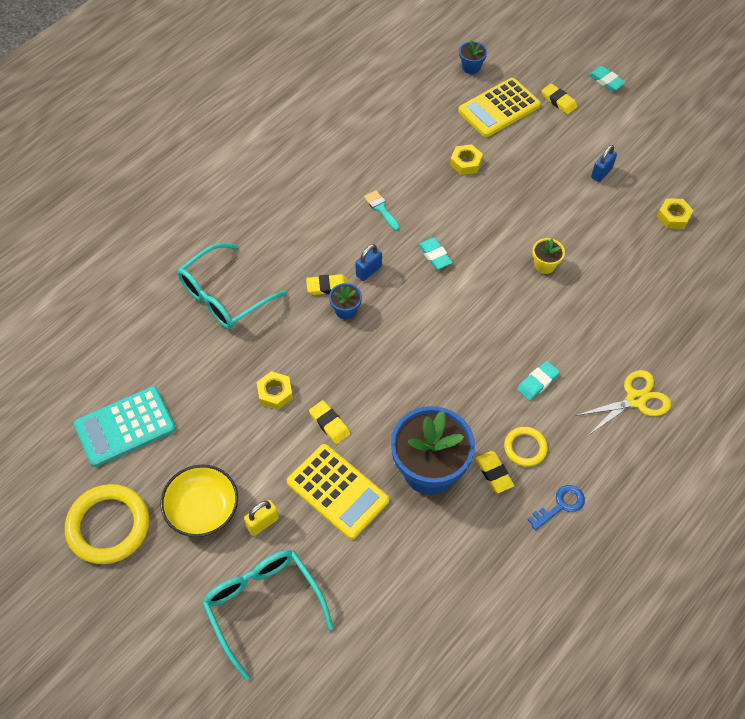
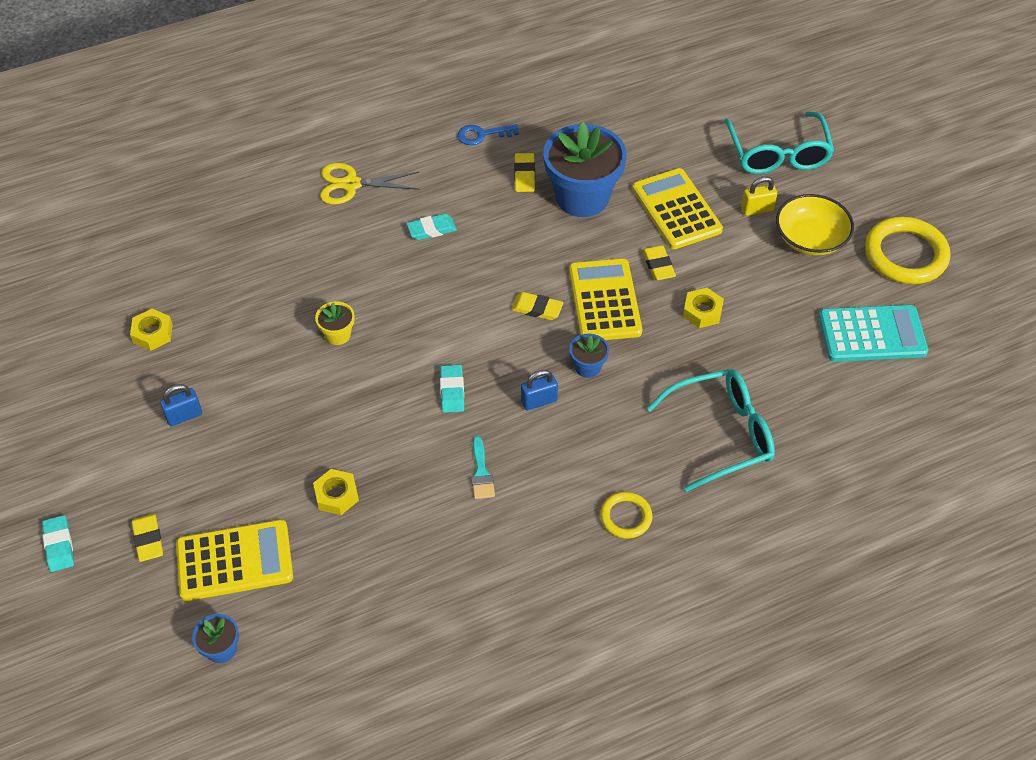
camera: 155 degrees left, 5 degrees down
yellow eraser [306,274,348,295] -> yellow eraser moved to [511,292,563,320]
yellow ring [504,427,548,467] -> yellow ring moved to [600,492,652,539]
none -> yellow calculator [569,258,642,340]

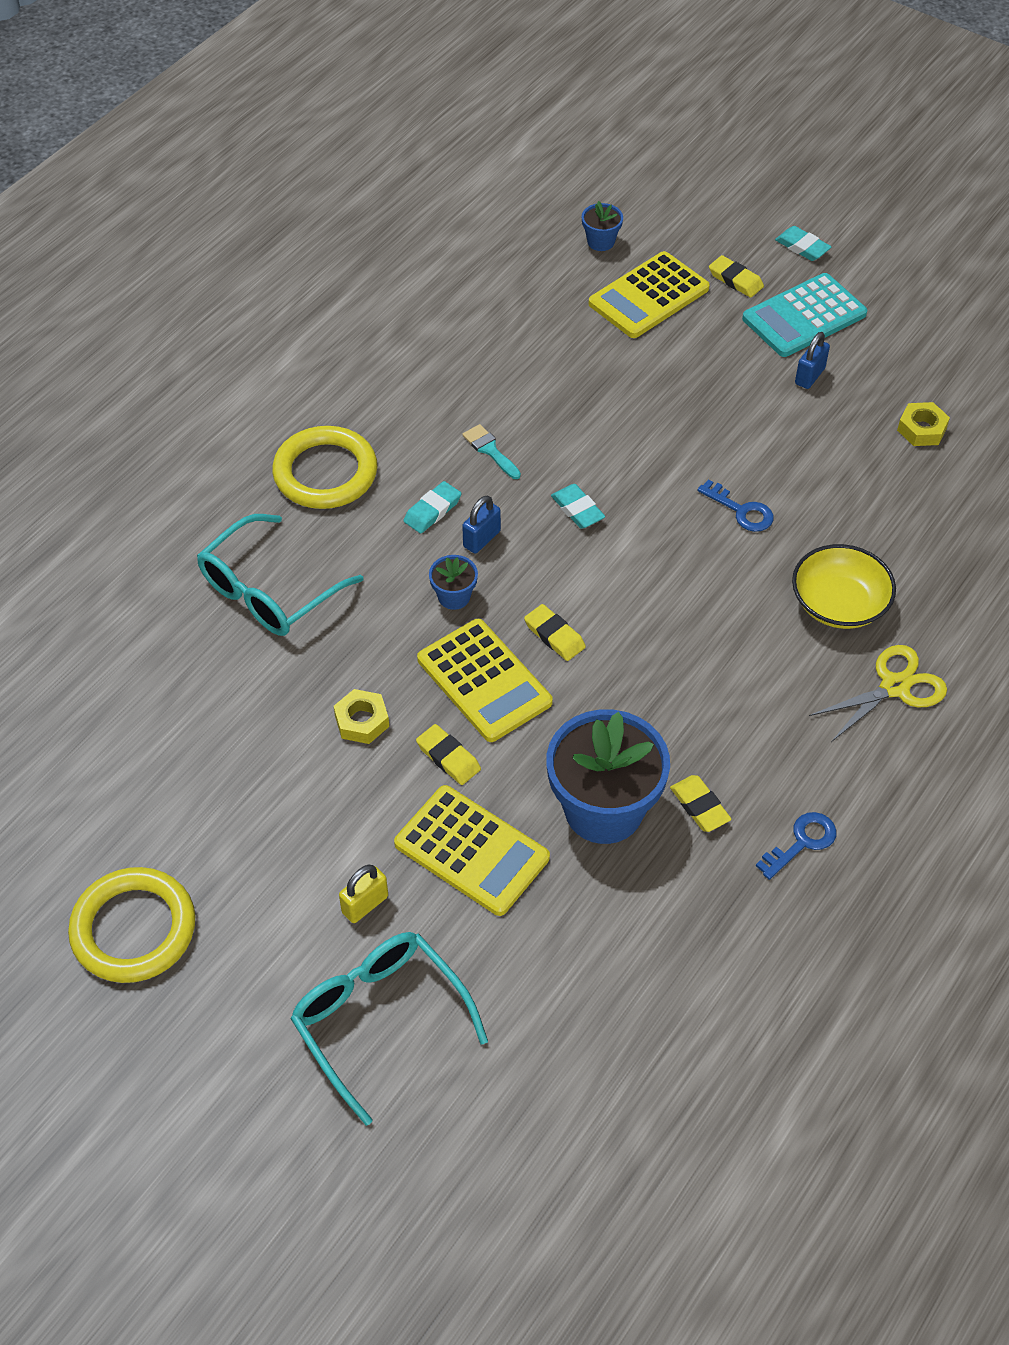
camera: 150 degrees right, 0 degrees up
yellow nut [313,469,359,515] -> none
yellow flower pot [315,301,355,345] -> blue key [697,479,774,532]
turquoise eraser [406,214,457,240] -> turquoise eraser moved to [403,481,462,534]
yellow eraser [511,292,563,320] -> yellow eraser turned 60 degrees clockwise [524,604,586,661]
yellow ring [600,492,652,539] -> yellow ring [272,426,377,509], size x1.85
yellow bowl [776,194,854,255] -> yellow bowl moved to [792,544,896,629]
turquoise calculator [819,305,928,362] -> turquoise calculator moved to [742,273,867,357]

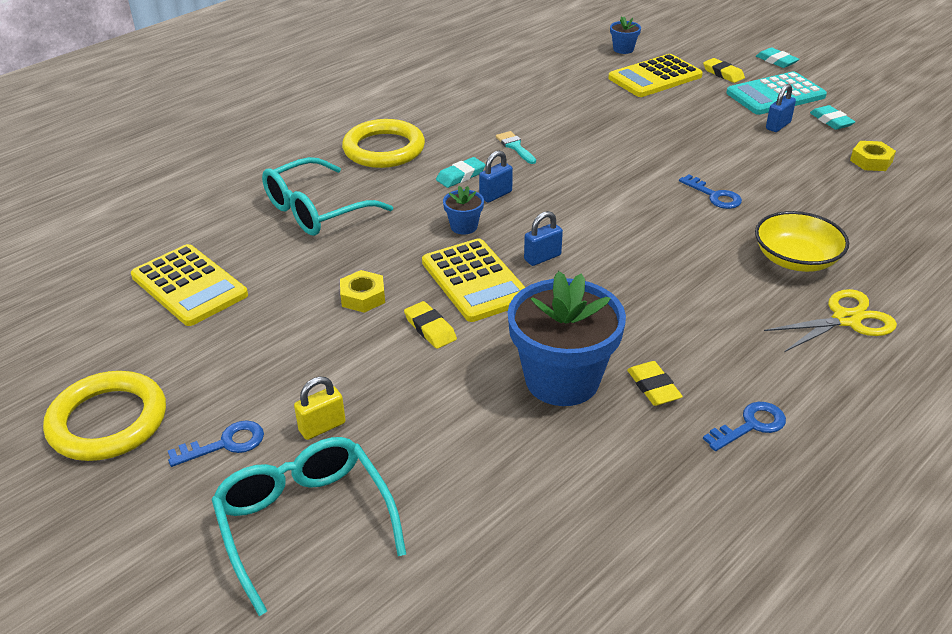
camera: 10 degrees right, 15 degrees down
yellow calculator [394,785,550,916] -> yellow calculator moved to [131,244,248,326]
yellow eraser [524,604,586,661] -> blue padlock [524,211,563,266]
turquoise eraser [551,484,605,529] -> turquoise eraser moved to [810,105,855,130]
none -> blue key [168,420,264,467]

